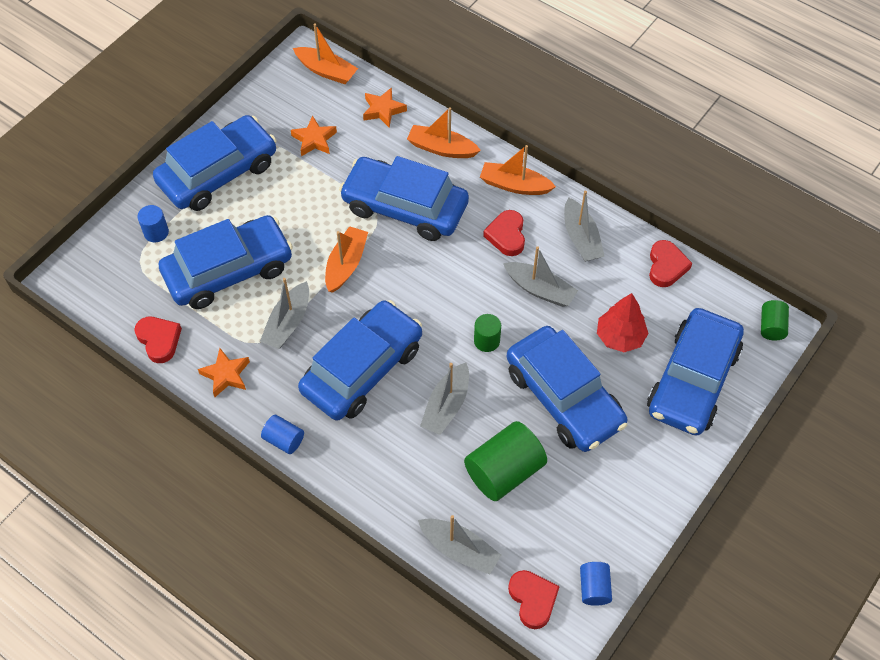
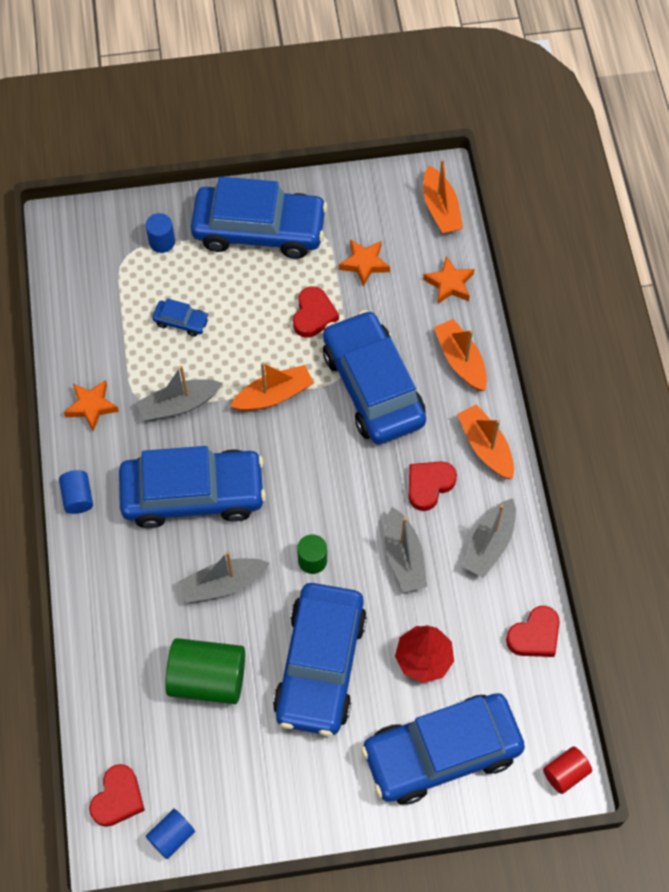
camera: 45 degrees right, 5 degrees up
red heart [135,317,182,363] -> red heart moved to [293,286,339,338]
blue car [159,215,293,309] -> blue car [152,298,209,337], size x0.40
grey boat [418,515,501,575] -> none
green cylinder [761,300,789,340] -> red cylinder [543,746,592,794]

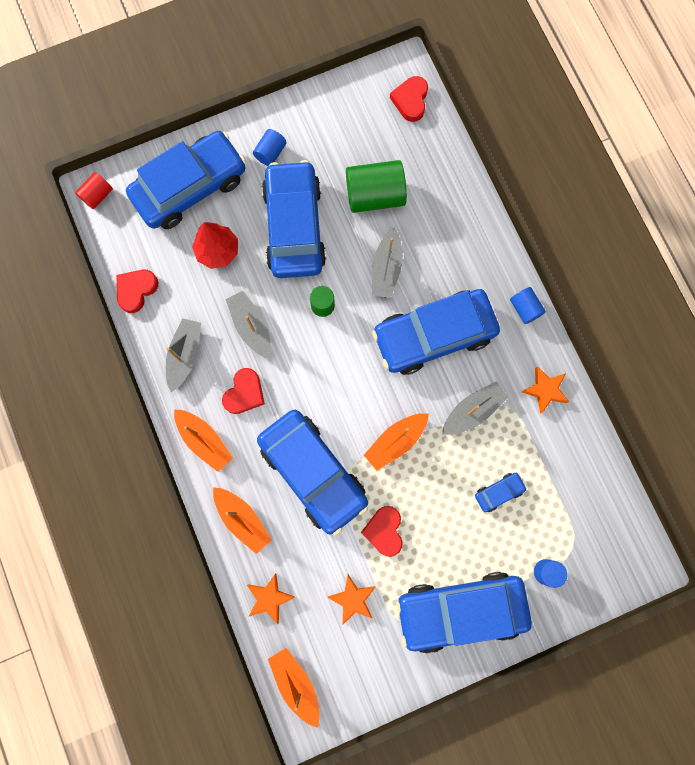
camera: 165 degrees right, 15 degrees up
blue cylinder [146,809,195,859] -> blue cylinder moved to [253,129,286,166]
blue car [152,298,209,337] -> blue car turned 150 degrees clockwise [475,473,527,512]
grey boat [179,551,270,603] -> grey boat turned 135 degrees clockwise [372,227,403,298]

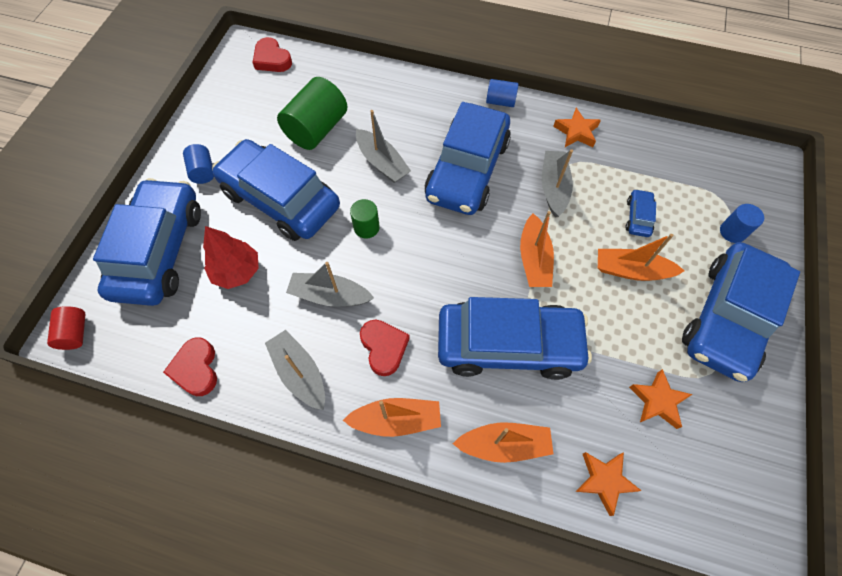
camera: 50 degrees left, 15 degrees down
orange boat [268,648,320,728] -> orange boat moved to [598,234,685,281]
red heart [361,506,403,557] -> none

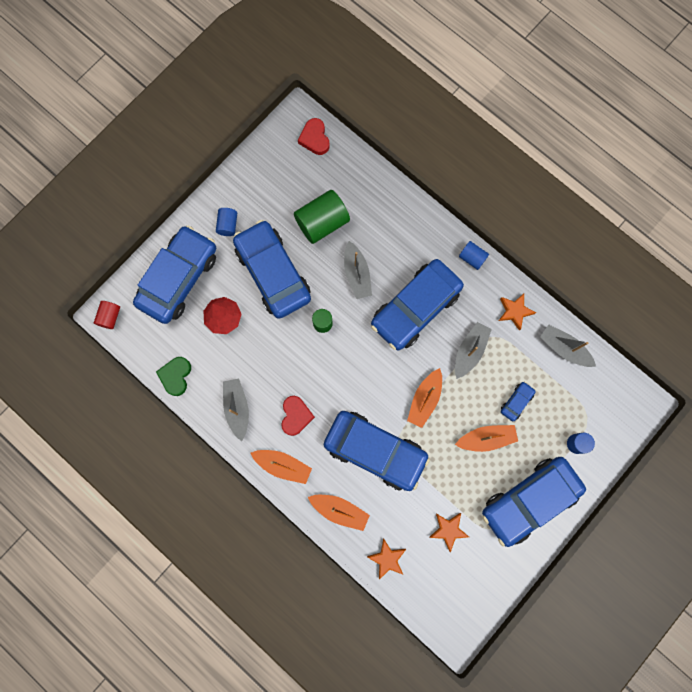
camera: 25 degrees right, 15 degrees up
red heart [163,337,217,396] -> green heart [156,357,191,396]
grey boat [286,262,374,307] -> grey boat moved to [540,325,596,367]
orange boat [598,234,685,281] -> orange boat turned 135 degrees clockwise [455,425,518,452]

